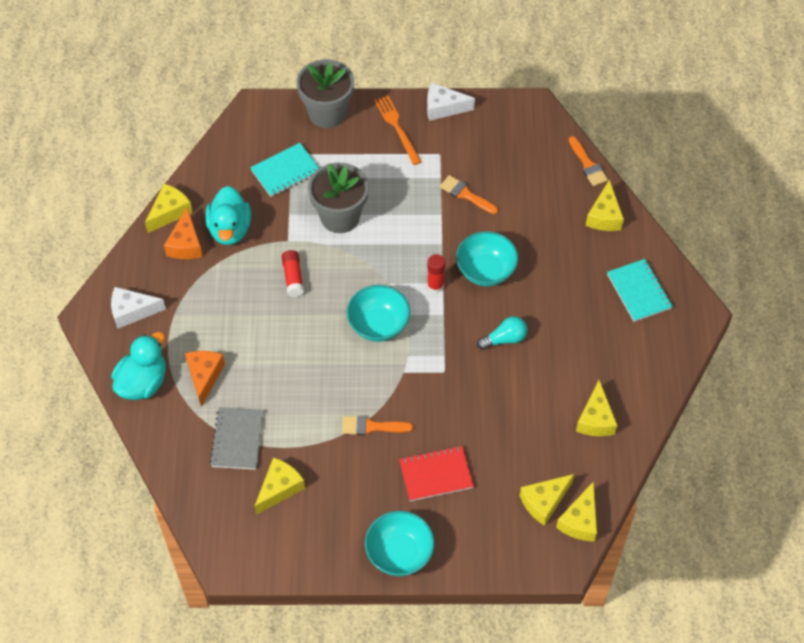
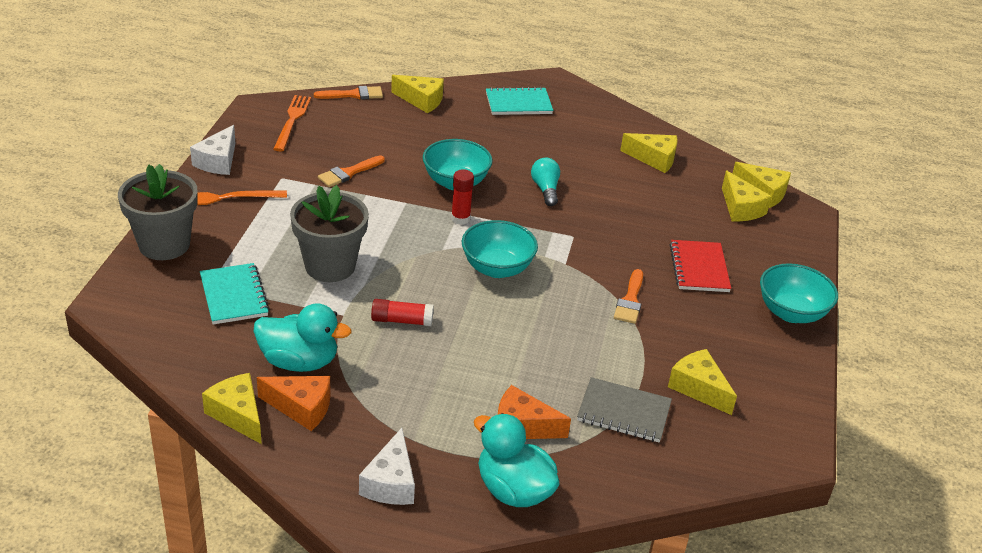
camera: 80 degrees left, 20 degrees down
none -> orange fork [274,95,311,152]

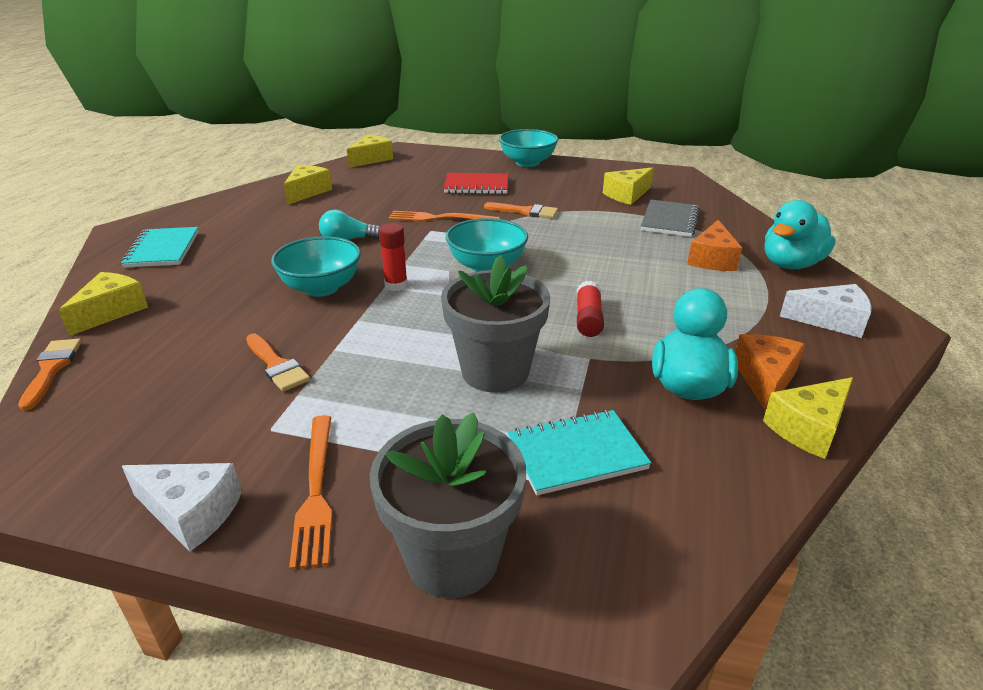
camera: 85 degrees left, 5 degrees down
orange fork [274,95,311,152] -> orange fork moved to [389,211,500,221]
yellow cheese [722,170,772,221] -> none

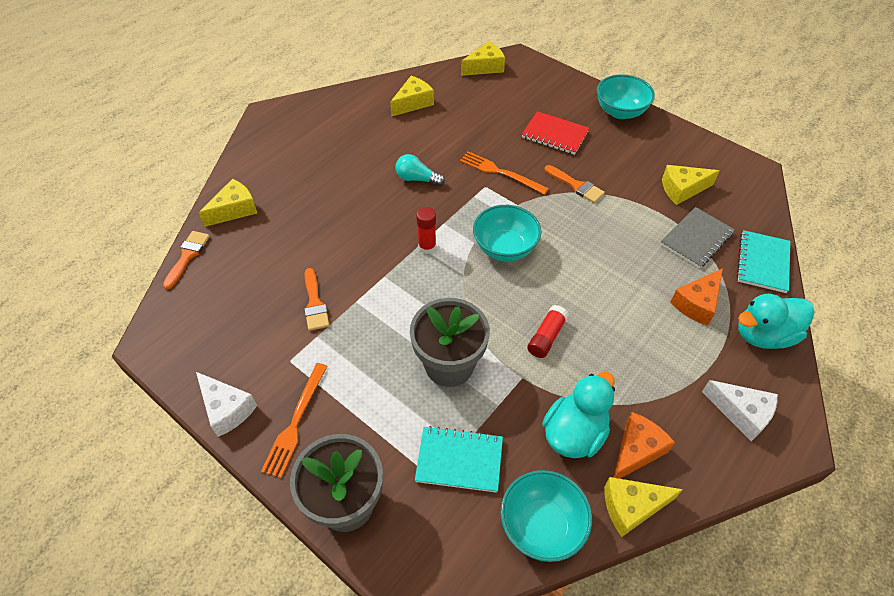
camera: 25 degrees right, 20 degrees up
turquoise notebook [121,227,199,268] -> turquoise notebook moved to [737,230,790,293]
turquoise bowl [271,236,361,297] -> turquoise bowl moved to [500,470,592,562]

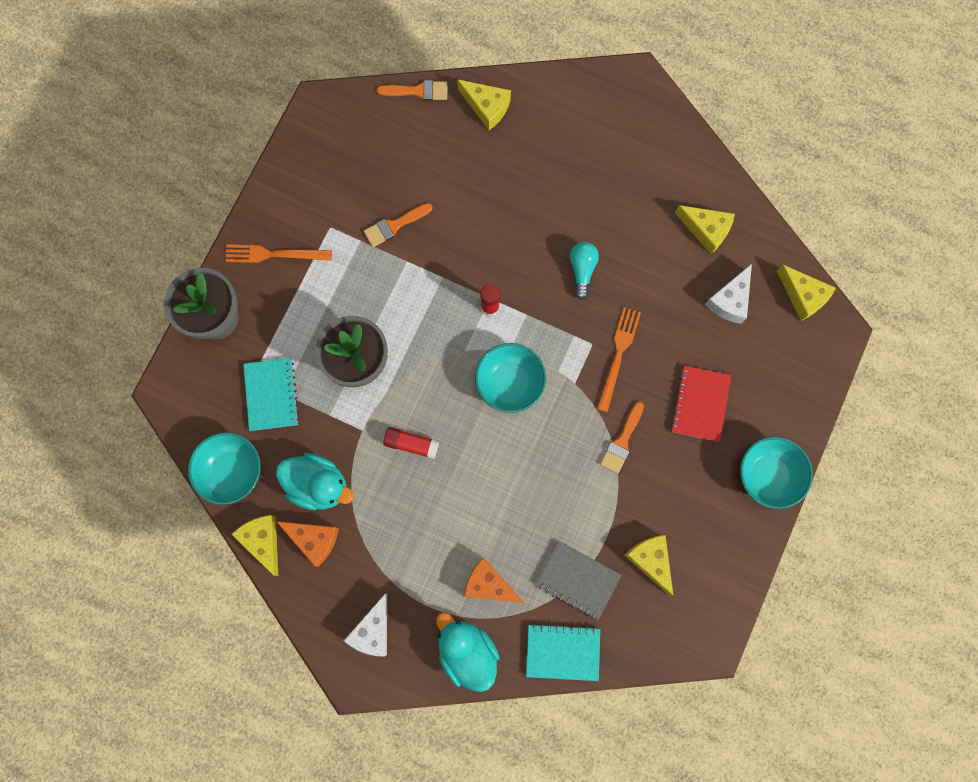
camera: 75 degrees right, 25 degrees up
white cheese [196,372,257,437] -> white cheese moved to [705,264,752,324]

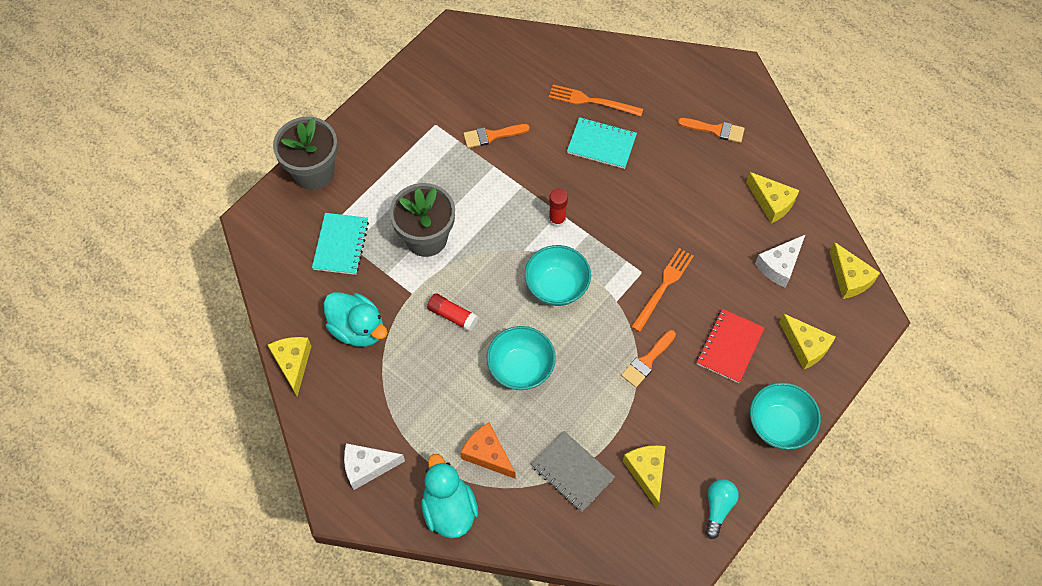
camera: 15 degrees right, 15 degrees down
turquoise bowl [188,432,261,505] -> turquoise bowl moved to [487,326,556,390]
orange fork [225,244,332,263] -> orange fork moved to [549,85,643,116]
orange cheese [276,521,339,567] -> none
white cheese [344,594,387,657] -> white cheese turned 45 degrees clockwise [344,443,405,490]
orange brush [377,80,448,101] -> orange brush moved to [678,118,745,143]
yellow cheese [457,79,511,130] -> yellow cheese moved to [779,313,836,370]
turquoise notebook [526,623,600,681] -> turquoise notebook moved to [567,117,637,169]
turquoise light bulb [570,242,599,300] -> turquoise light bulb moved to [705,479,739,539]

